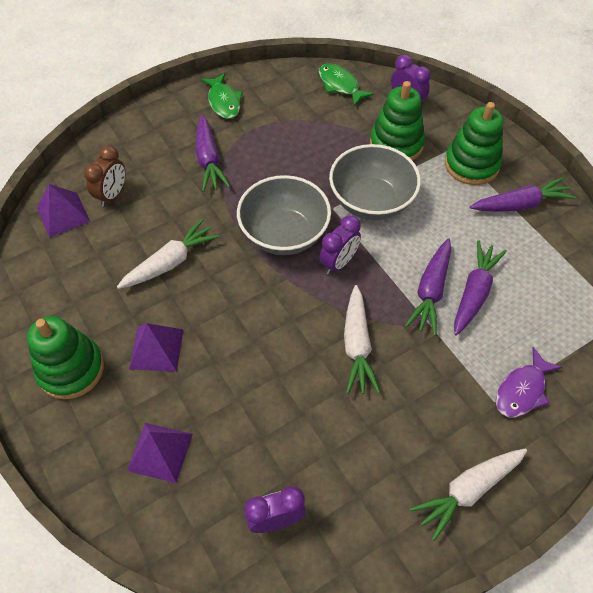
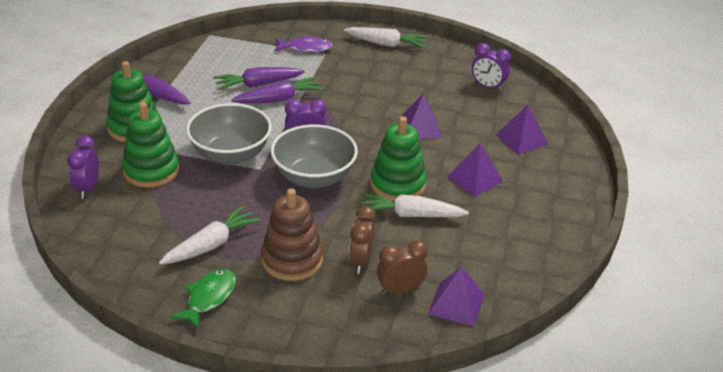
camera: 135 degrees left, 20 degrees down
green stacking toy [27,316,104,400] -> green stacking toy moved to [370,116,427,201]
purple carrot [196,115,230,192] -> brown stacking toy [261,188,323,281]
green fish [319,64,374,107] -> none
white carrot [344,285,380,394] -> white carrot moved to [159,206,261,265]
none -> brown clock [349,206,376,274]
none -> purple pyramid [402,93,442,139]

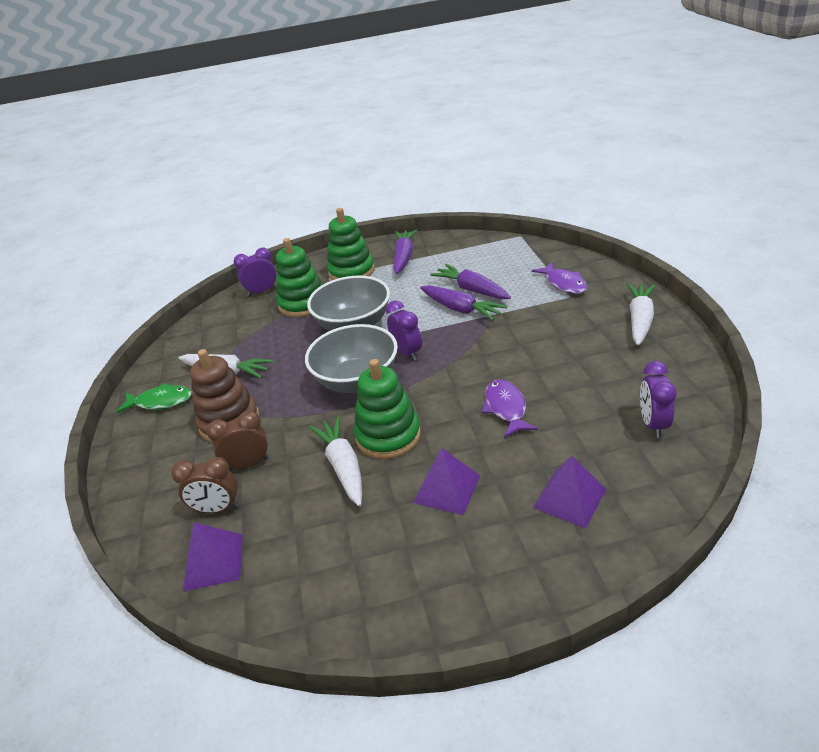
camera: 70 degrees right, 0 degrees up
white carrot [344,27,428,48] -> white carrot turned 150 degrees counterclockwise [627,283,655,345]
brown clock [377,240,428,295] -> brown clock turned 135 degrees clockwise [171,457,239,513]
purple pyramid [402,93,442,139] -> purple fish [482,379,538,437]

